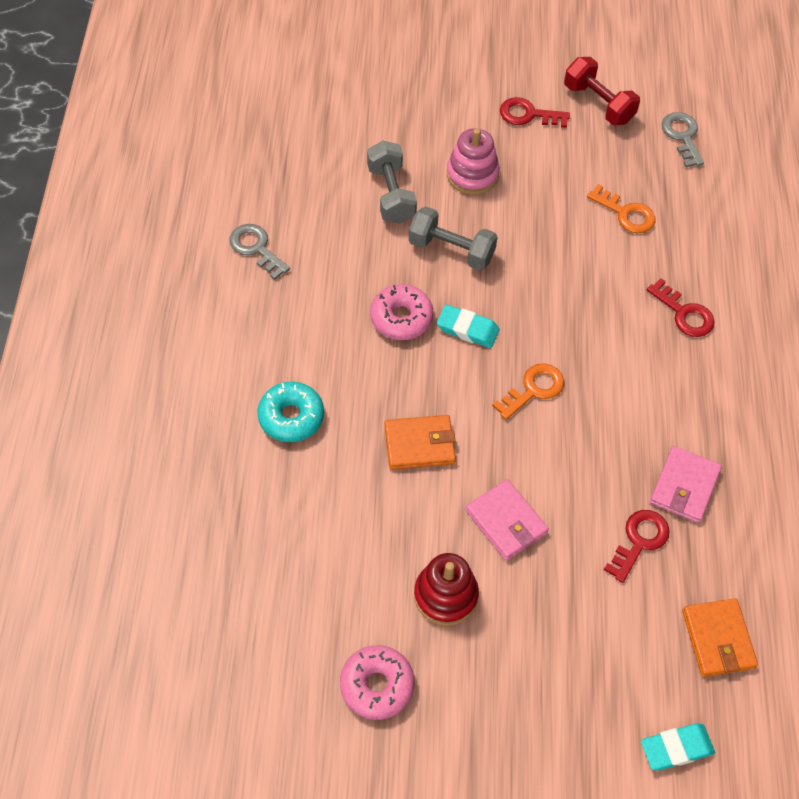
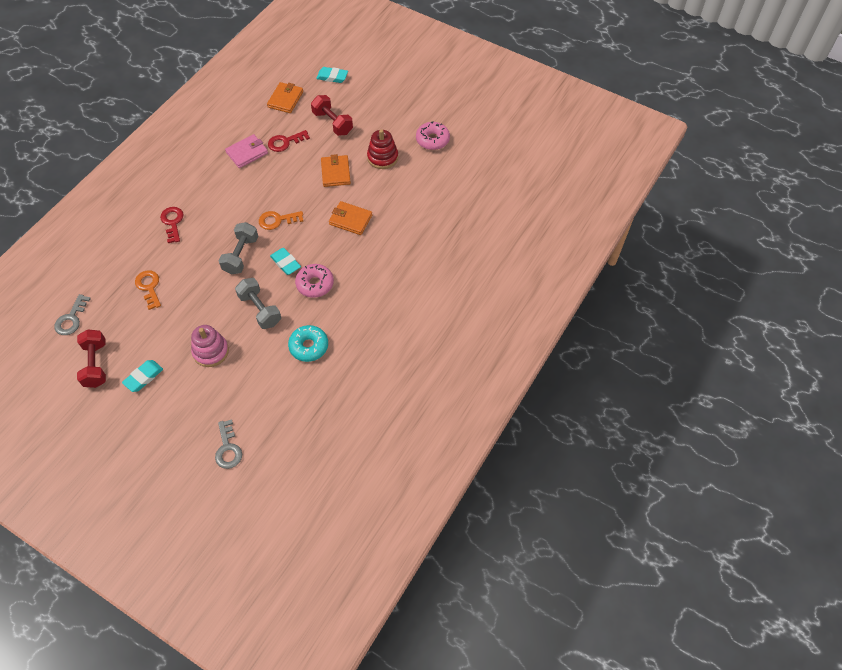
camera: 150 degrees left, 0 degrees up
grey key [229,224,290,280] -> grey key moved to [215,419,242,469]
turquoise donut [257,382,324,442] -> turquoise donut moved to [288,325,328,362]
grey dumbbell [367,141,417,224] -> grey dumbbell moved to [218,222,258,274]
pink wallet [466,479,549,560] -> orange wallet [321,154,351,187]
red key [500,97,570,128] -> turquoise eraser [122,360,163,392]
none -> red dumbbell [311,95,353,136]

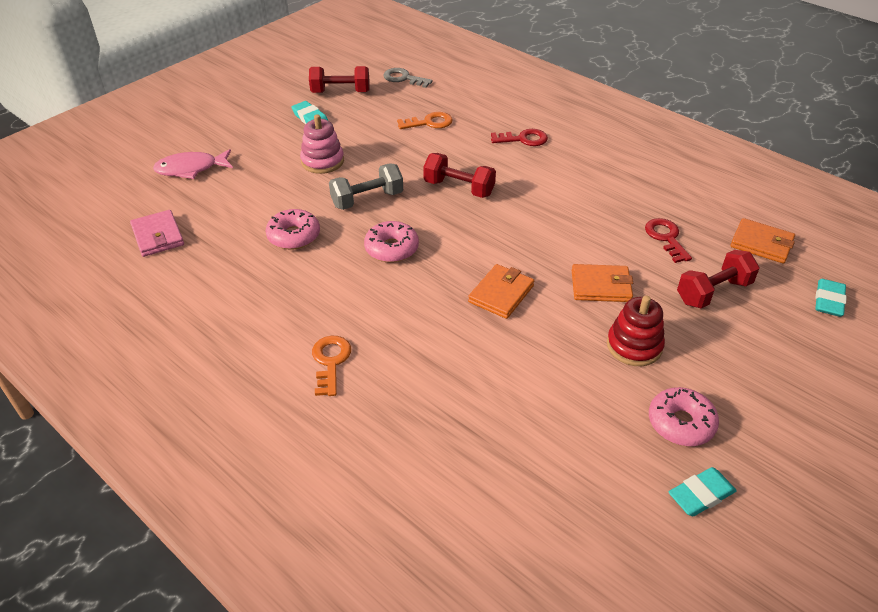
camera: 100 degrees right, 15 degrees down
grey key [215,419,242,469] -> pink fish [153,149,233,179]
grey dumbbell [218,222,258,274] -> red dumbbell [423,153,496,198]
pink wallet [225,134,268,168] -> pink wallet moved to [130,210,184,257]
orange key [259,211,303,230] -> orange key moved to [312,336,351,396]
turquoise eraser [270,248,301,275] -> turquoise eraser moved to [669,467,737,517]
turquoise donut [288,325,328,362] -> pink donut [266,209,320,250]

